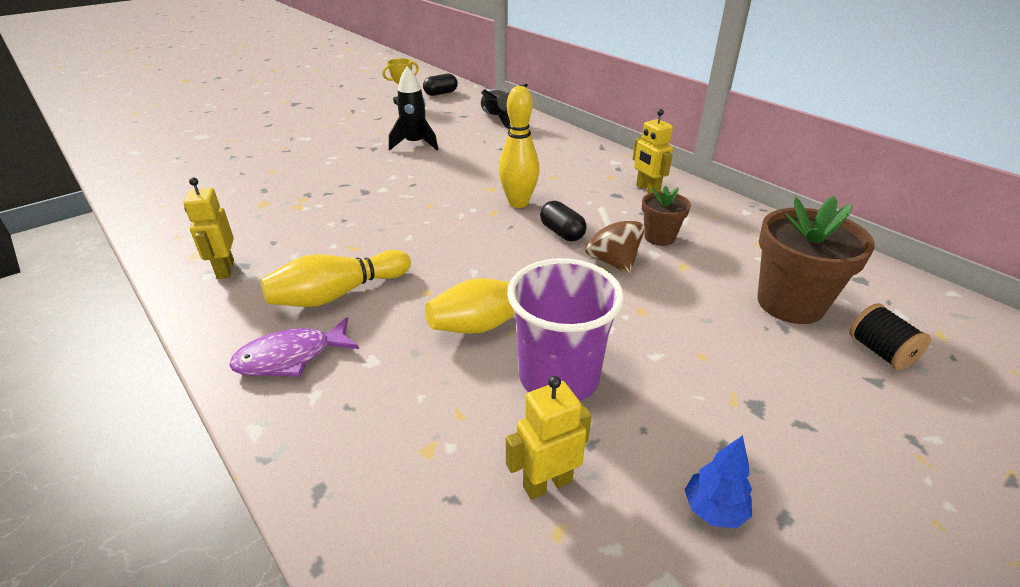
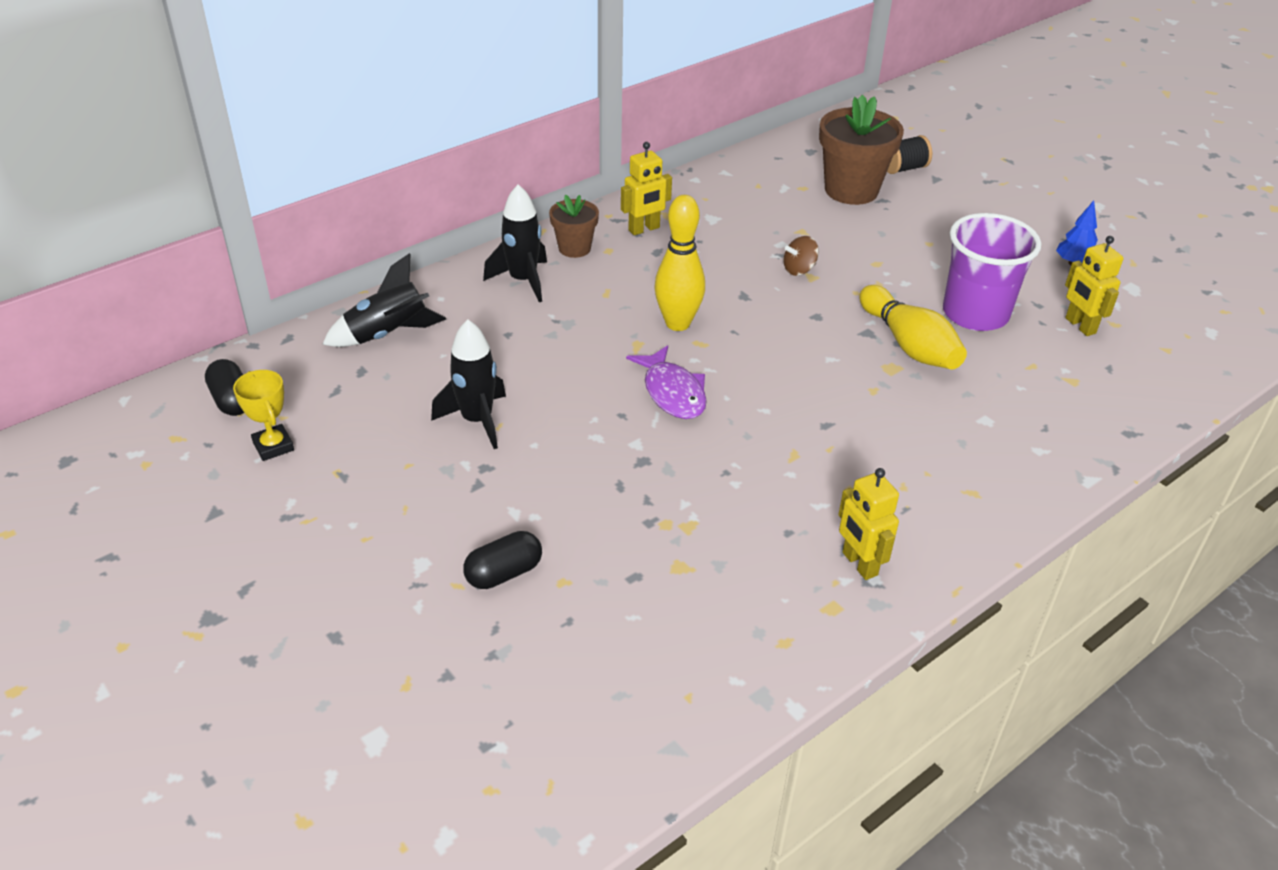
camera: 90 degrees left, 5 degrees up
yellow robot [183,177,234,279] -> yellow robot turned 75 degrees clockwise [838,468,899,580]
purple fish [229,317,359,377] -> purple fish moved to [626,345,707,419]
yellow bowling pin [261,250,411,307] -> none
black capsule [540,201,587,241] -> black capsule moved to [463,531,542,589]
brown spinning top [585,206,645,274] -> brown spinning top [783,236,819,276], size x0.66
brown flower pot [642,186,691,246] -> brown flower pot moved to [549,194,599,258]
none -> black rocket [483,184,547,302]

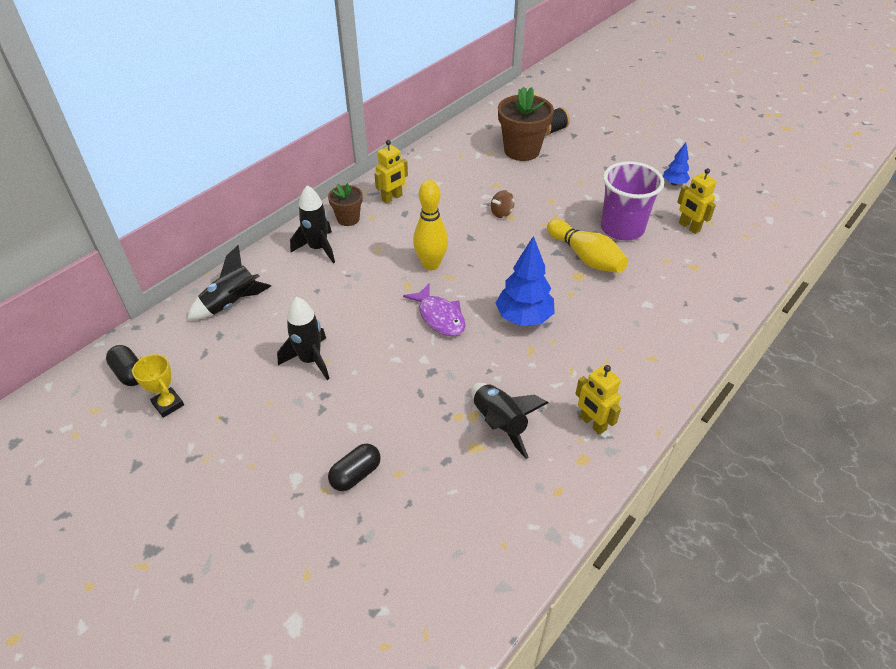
camera: 10 degrees left, 5 degrees up
none -> black rocket [471,383,548,459]
none -> blue tree [496,236,555,326]

